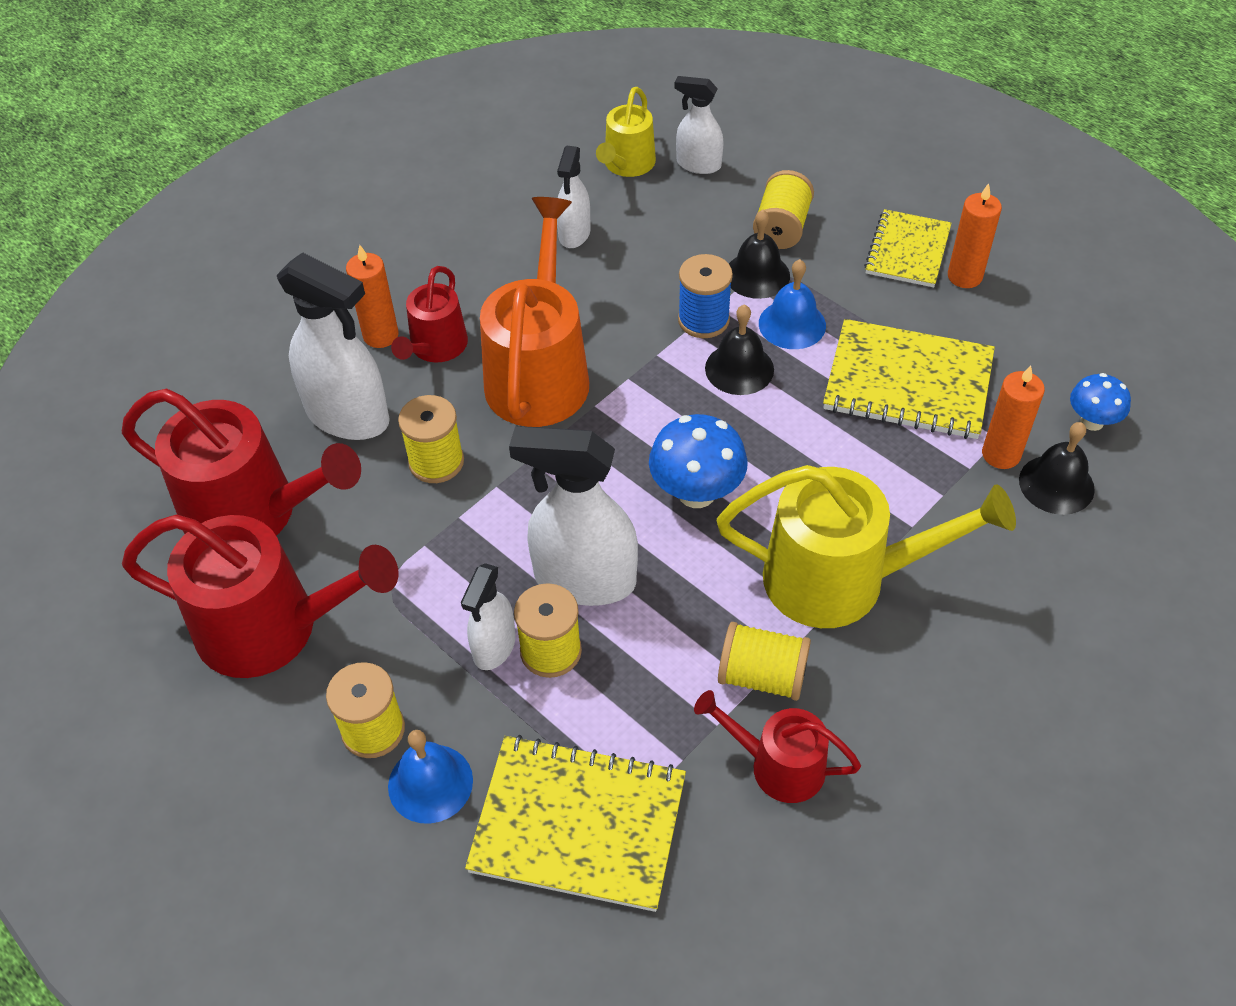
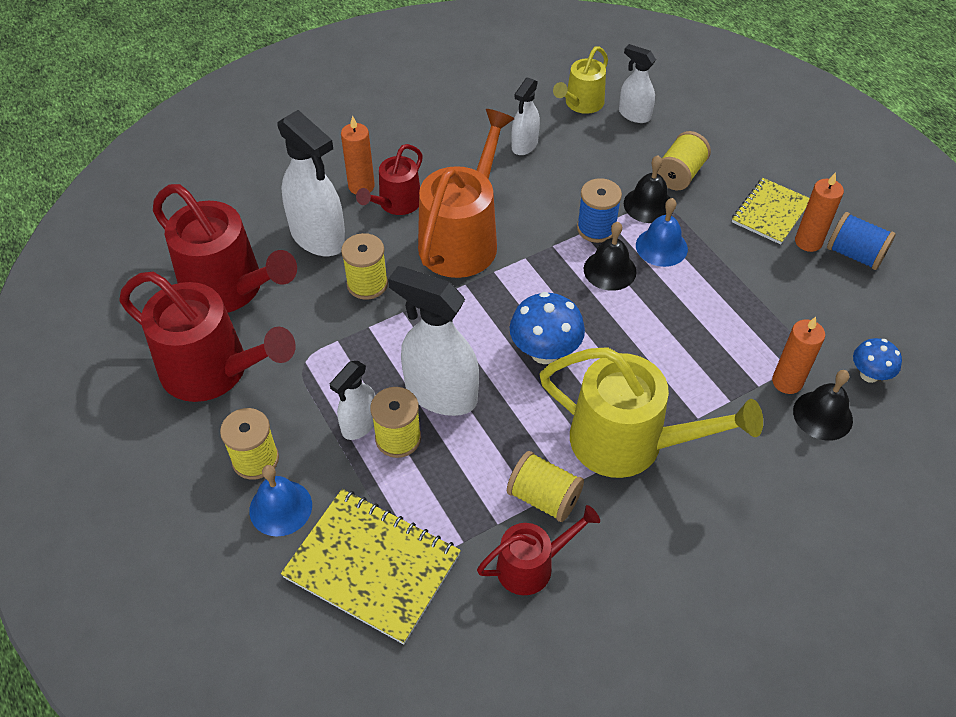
camera: 15 degrees right, 0 degrees up
red watering can [694,690,861,803] -> red watering can turned 120 degrees clockwise [477,505,600,595]
yellow notebook [823,319,995,439] -> none
none -> blue spool [827,212,896,270]

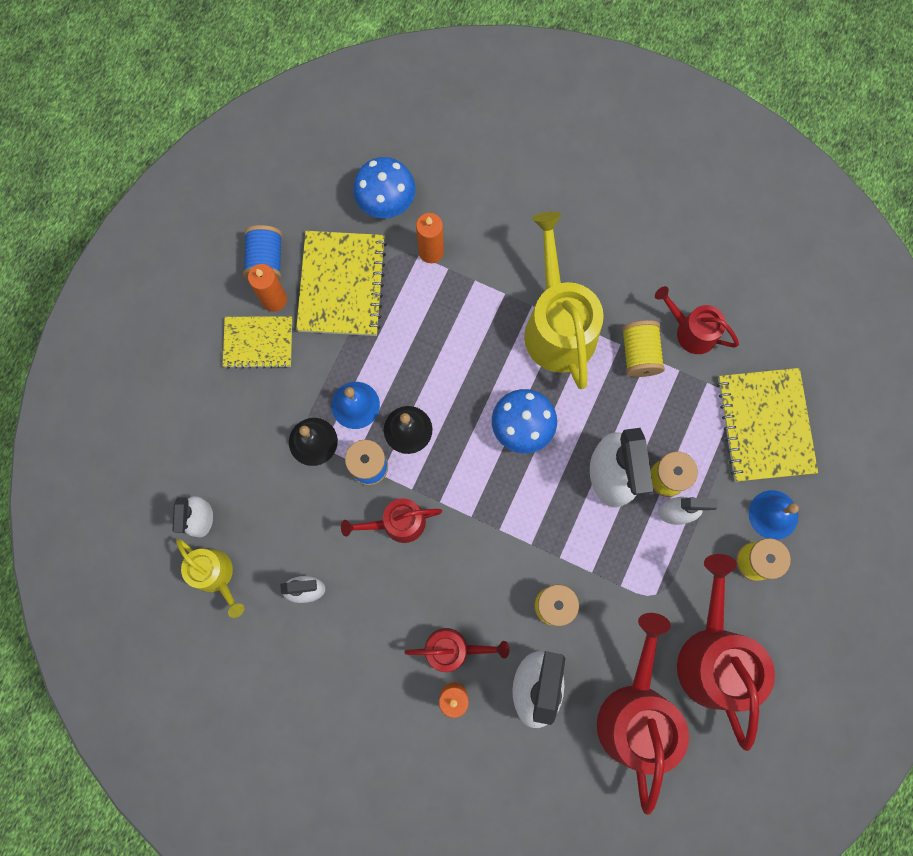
camera: 125 degrees left, 25 degrees up
orange watering can [418,109,514,278] -> none
yellow watering can [553,46,608,114] -> yellow watering can turned 45 degrees clockwise [176,539,244,618]
yellow spool [657,131,711,190] -> none
black bell [793,370,853,441] -> none
blue mushroom [853,338,902,383] -> blue mushroom [353,157,415,218], size x1.61
none -> yellow notebook [296,231,387,336]
none -> red watering can [341,498,442,543]

